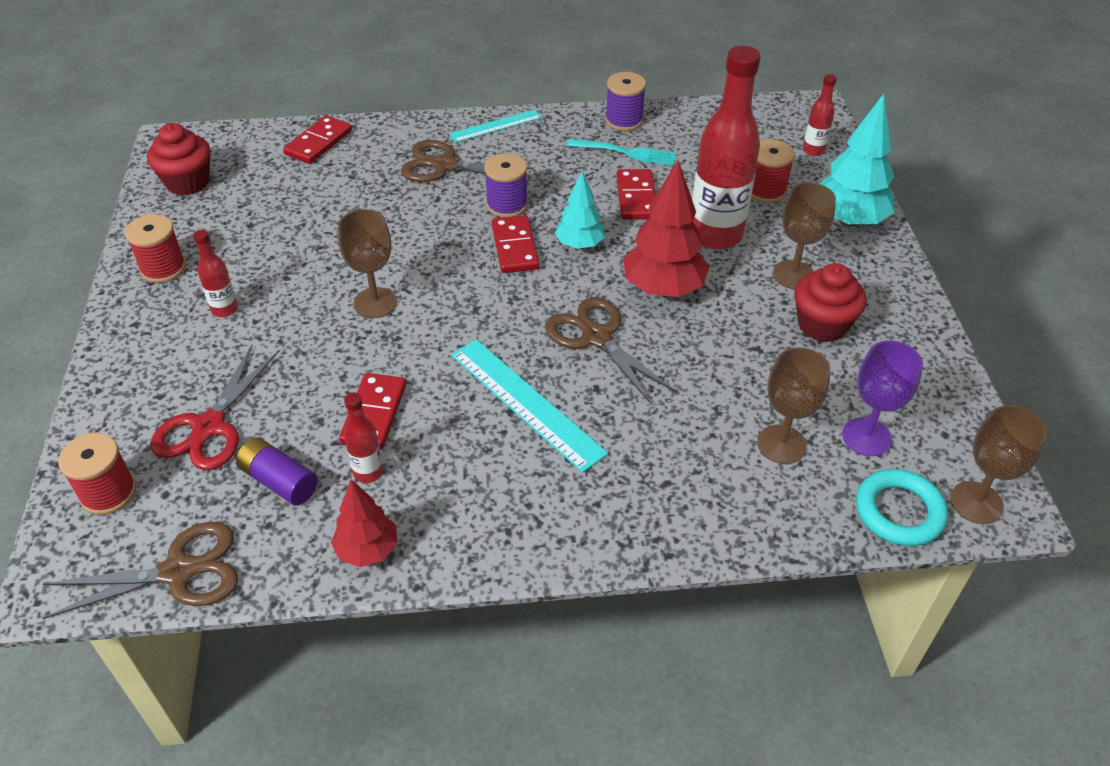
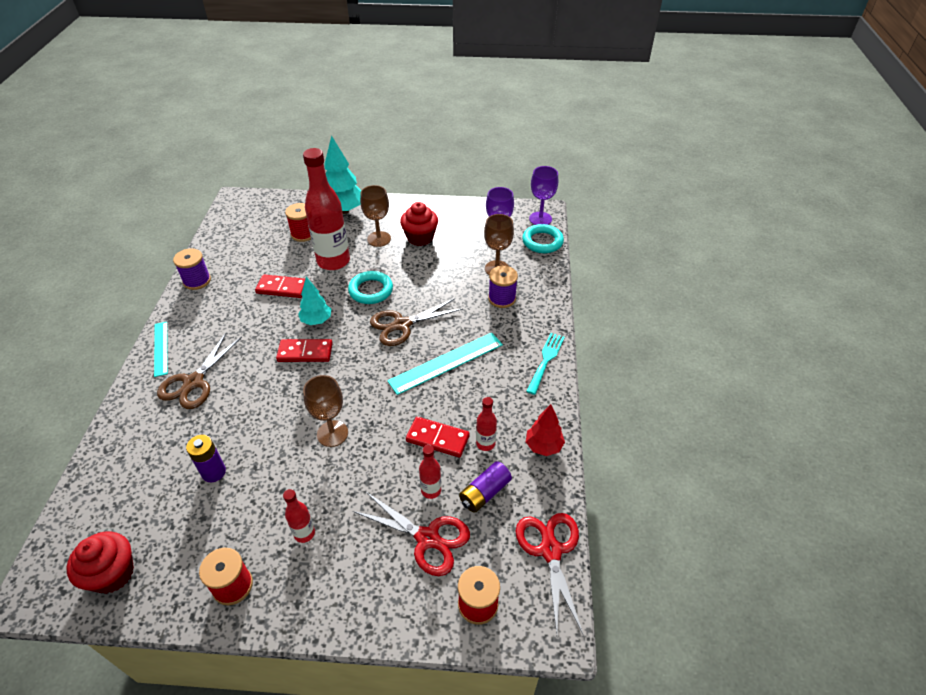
camera: 80 degrees left, 0 degrees up
brown scissors [42,522,238,619] -> red scissors [516,513,583,634]
red domino [283,115,352,164] -> none
purple spool [484,153,528,218] -> purple spool moved to [488,266,518,308]
turquoise fork [567,139,676,166] -> turquoise fork moved to [526,333,565,395]
red tree [623,160,710,297] -> turquoise ring [348,271,393,304]
red bottle [803,74,837,156] -> red bottle moved to [419,445,441,499]
brown goblet [950,405,1047,524] -> purple goblet [529,166,558,225]
none -> purple battery [186,435,226,482]

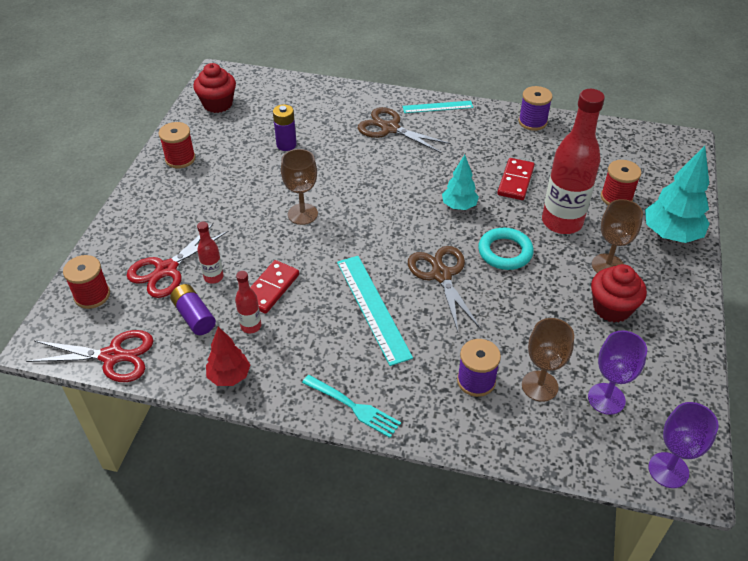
camera: 100 degrees right, 0 degrees up
red domino [276,339,333,362] -> none
red bottle [283,489,315,543] -> none
turquoise ring [522,224,564,253] -> none

